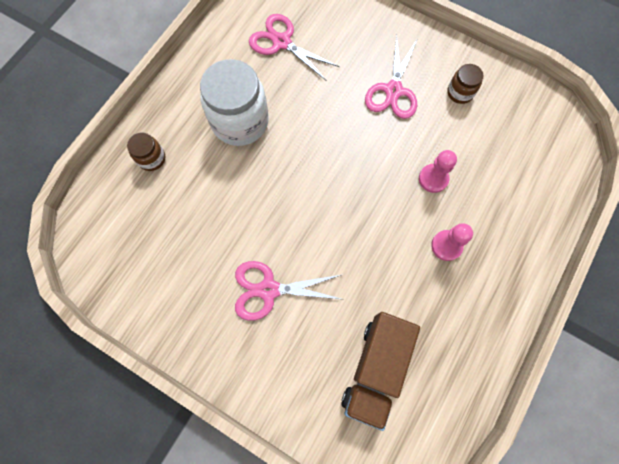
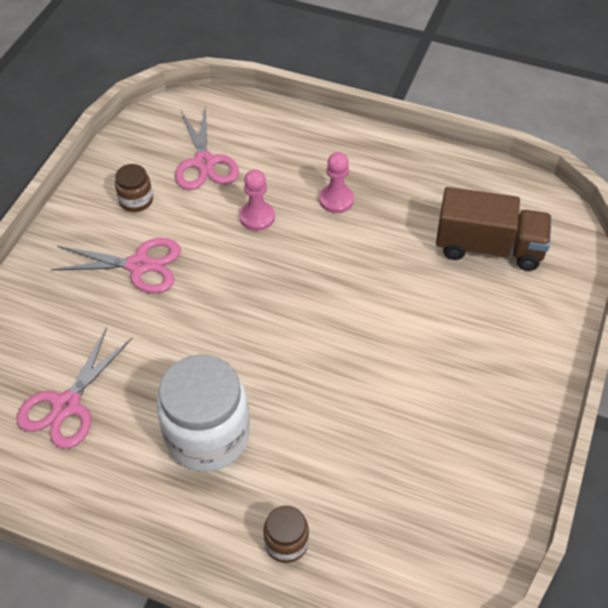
camera: 100 degrees left, 20 degrees down
pink scissors [235,261,341,321] -> pink scissors moved to [175,105,239,190]

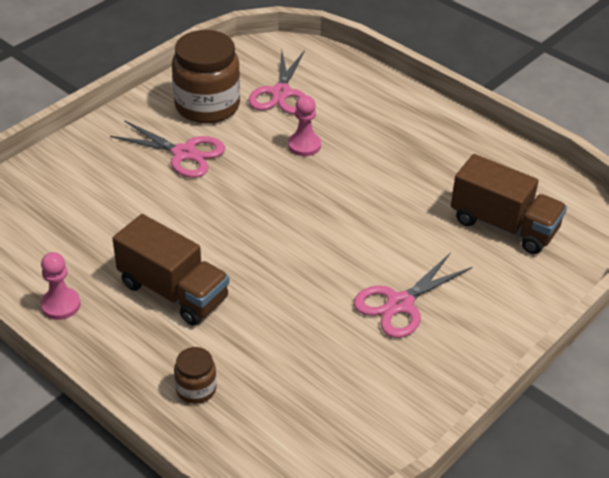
camera: 20 degrees right, 10 degrees down
pink scissors [17,328,132,449] -> pink scissors moved to [353,252,472,338]
brown jar [115,164,153,212] -> brown jar [172,30,240,124], size x2.08
white jar [157,354,250,471] -> brown truck [112,214,229,326]
pink pawn [319,152,354,213] -> pink pawn moved to [41,252,81,320]

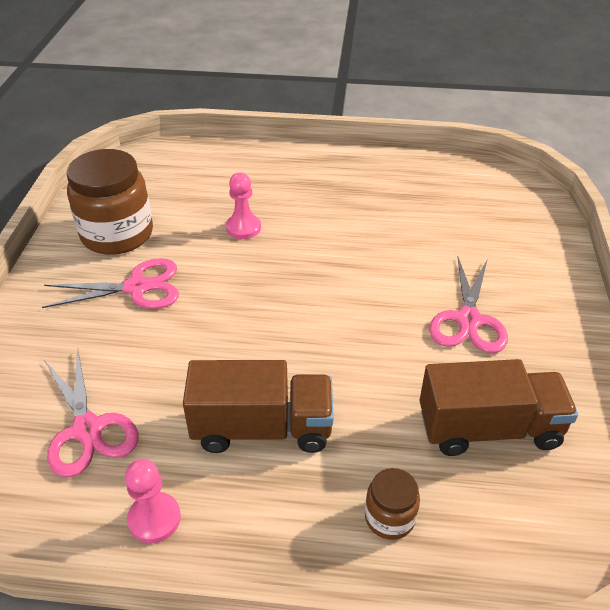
camera: 35 degrees left, 0 degrees up
pink scissors [248,50,305,114] -> pink scissors moved to [44,347,138,477]
brown truck [451,154,567,254] -> brown truck moved to [420,359,578,456]

